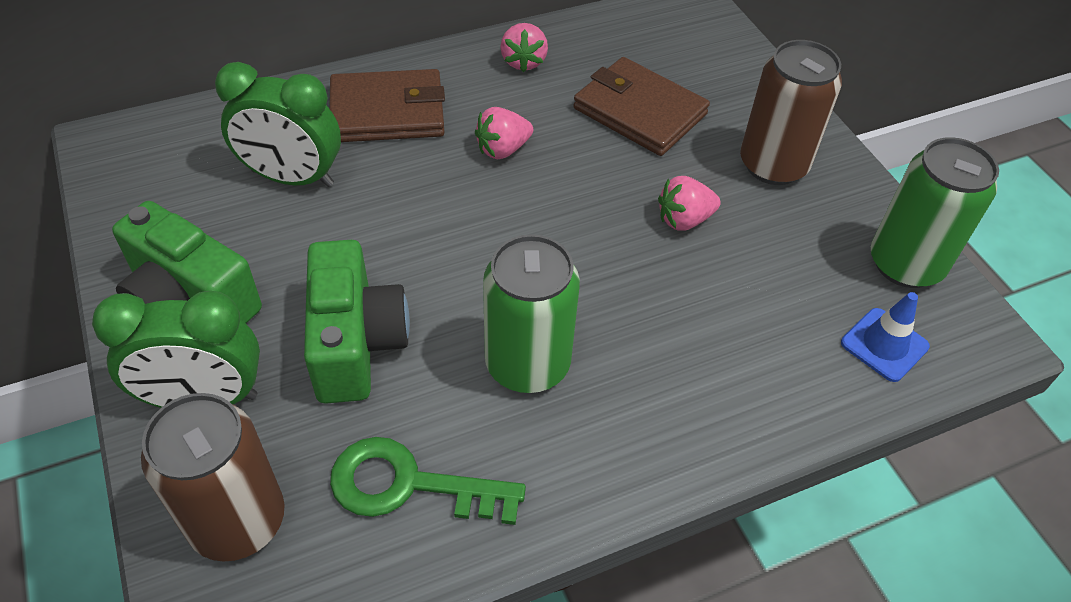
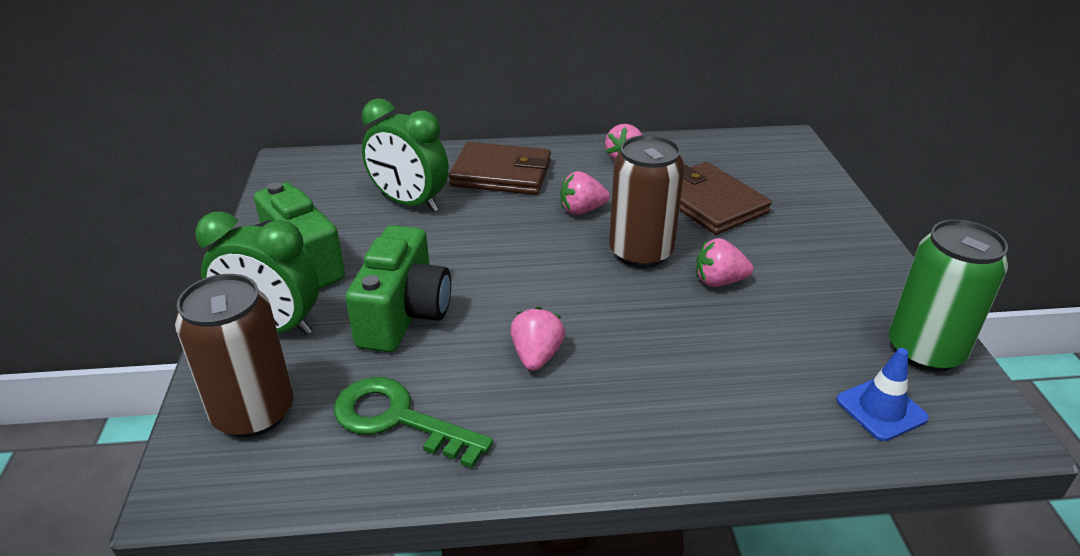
camera: 20 degrees right, 15 degrees down
green can [483,234,580,393] -> pink strawberry [510,307,565,371]
brown can [740,40,842,185] -> brown can moved to [609,135,685,268]

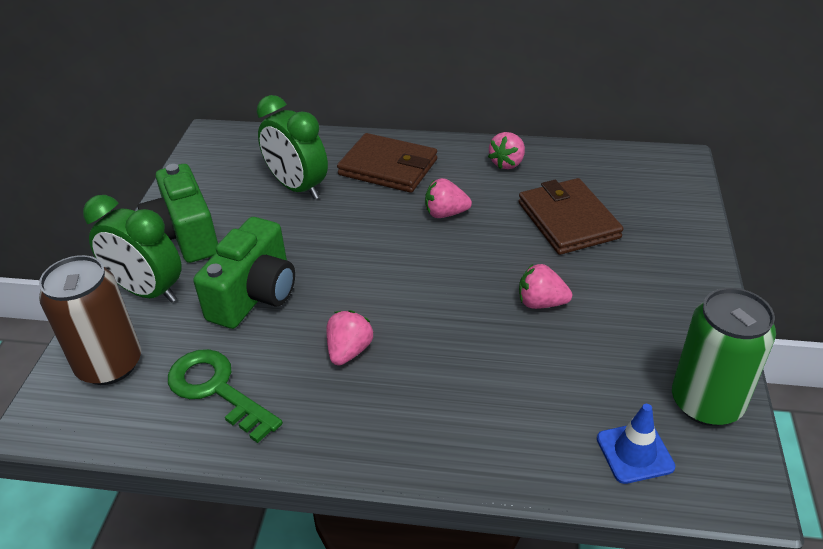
camera: 15 degrees right, 5 degrees up
brown can [609,135,685,268] -> none

